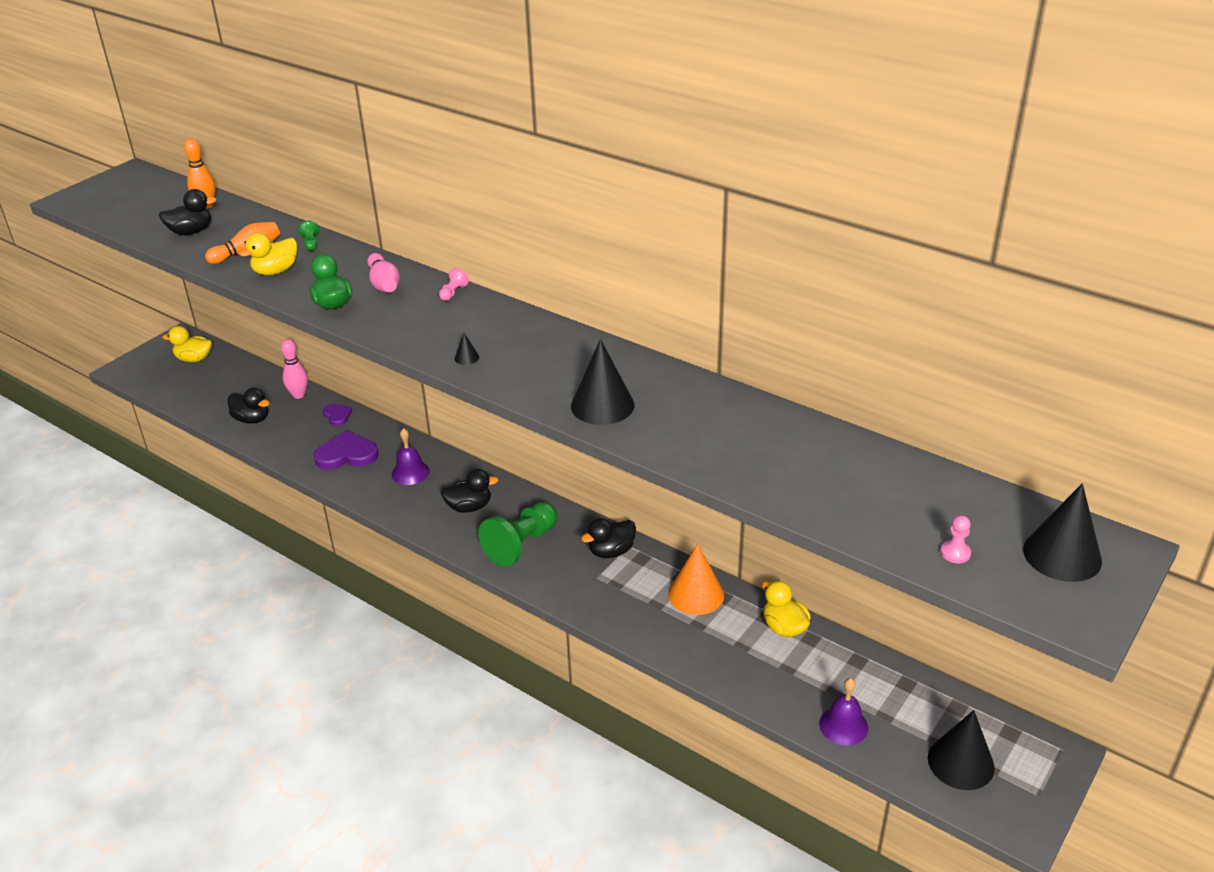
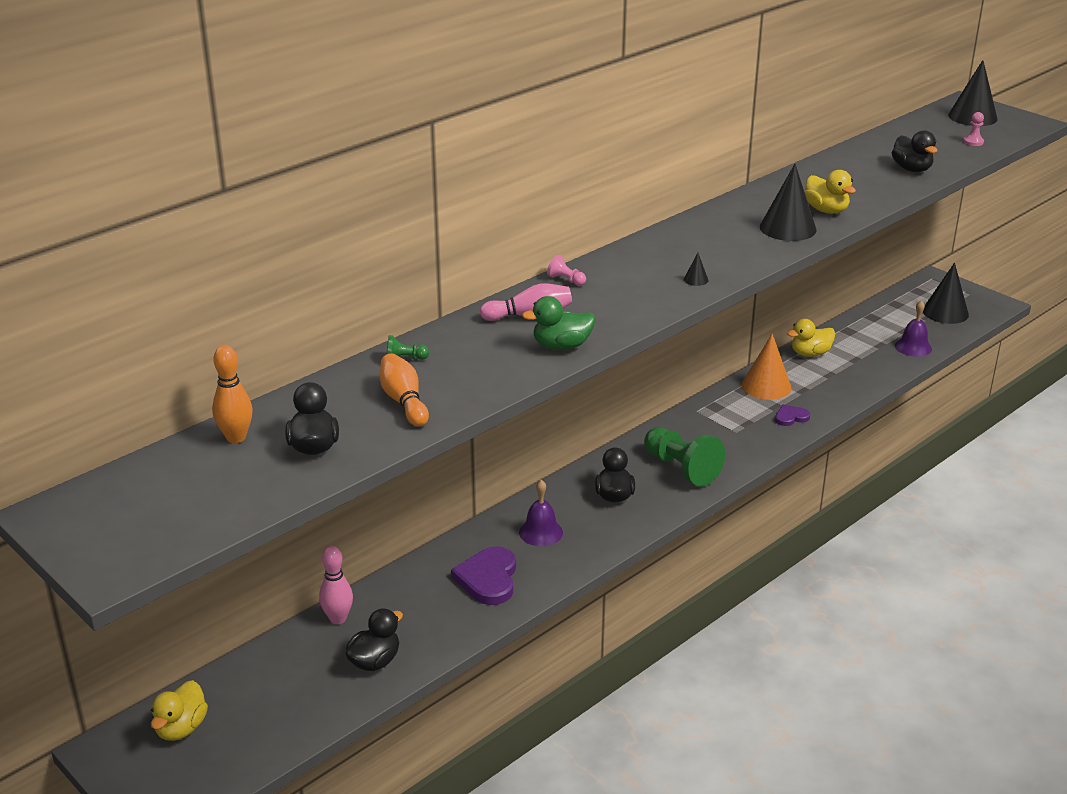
camera: 80 degrees left, 5 degrees down
yellow duck [239,233,297,275] -> yellow duck moved to [805,170,856,214]
purple heart [323,404,352,426] -> purple heart moved to [775,404,810,426]
black duck [581,518,636,558] -> black duck moved to [892,130,938,172]

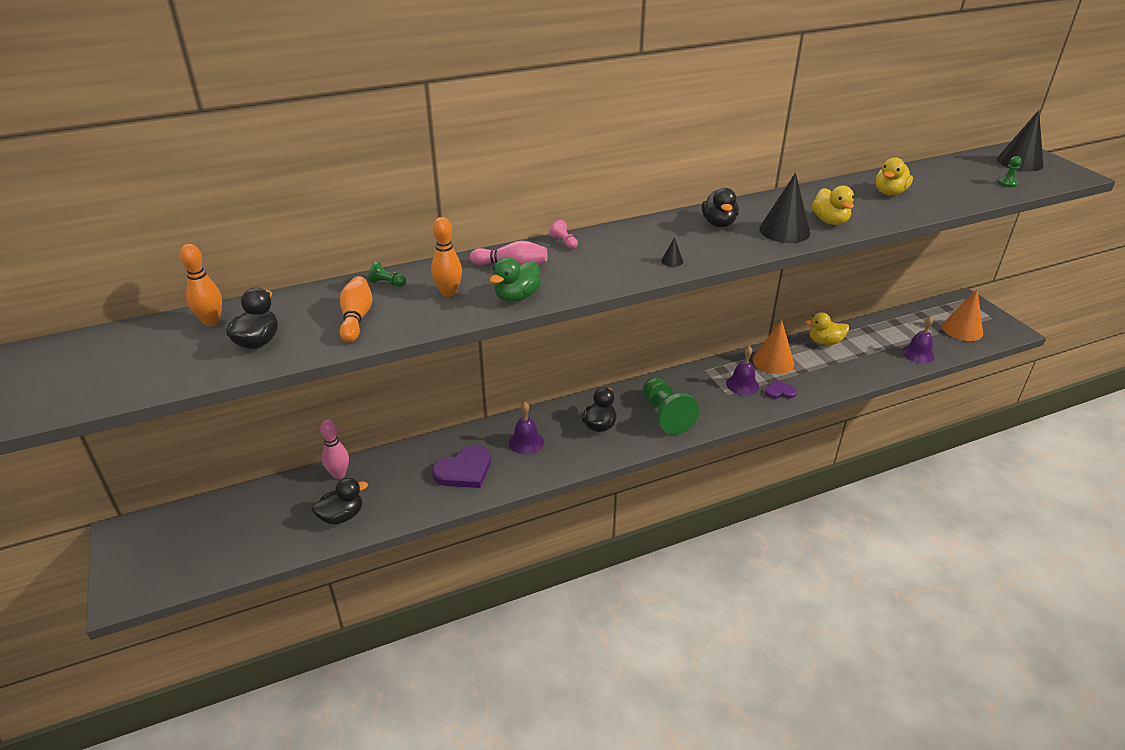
camera: 20 degrees right, 5 degrees up
yellow duck [151,680,208,741] -> yellow duck moved to [876,157,913,196]
purple heart [451,546,516,605] -> purple heart turned 150 degrees counterclockwise [432,445,491,488]
green duck [522,296,595,350] -> green duck turned 60 degrees counterclockwise [490,257,541,302]
black duck [892,130,938,172] -> black duck moved to [702,188,739,227]
black cone [923,263,969,324] -> orange cone [942,289,983,341]
pink pawn [964,112,984,146] -> green pawn [998,156,1022,187]
none -> orange bowling pin [431,217,462,297]
none -> purple bell [726,346,759,395]

